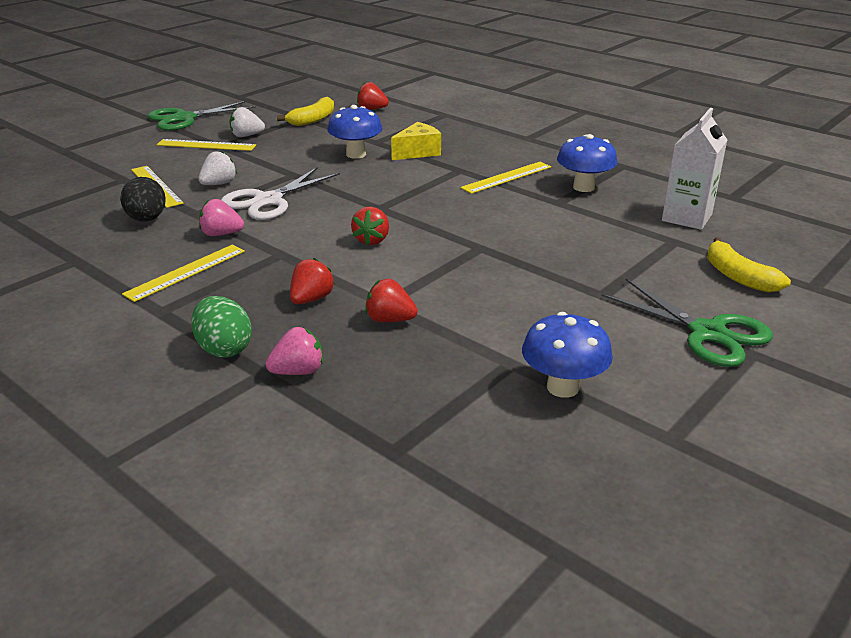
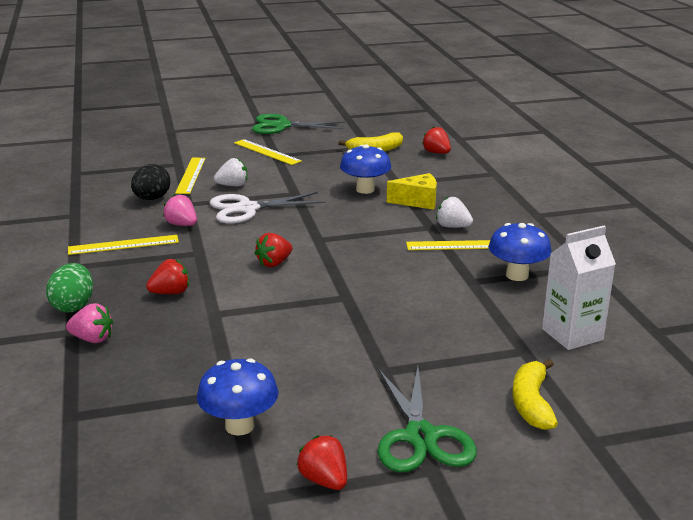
camera: 35 degrees right, 5 degrees down
white strawberry [229,107,265,137] -> white strawberry moved to [436,197,473,228]
red strawberry [365,279,418,322] -> red strawberry moved to [297,435,347,490]

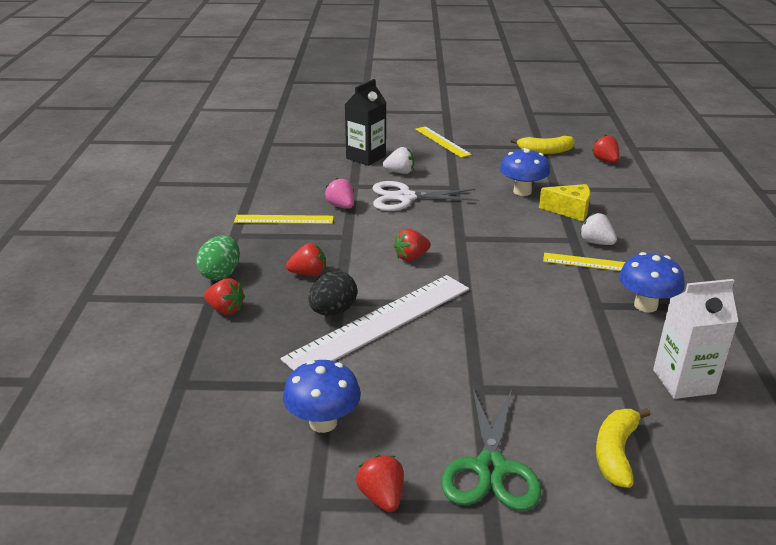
camera: 15 degrees right, 5 degrees up
pink strawberry [66,303,113,343] -> red strawberry [204,278,245,315]
black egg [131,164,170,200] -> black egg moved to [308,271,357,316]
yellow ruler [175,158,206,194] -> black carton [344,79,387,166]
green scissors [252,114,345,134] -> none
none -> white ruler [281,275,469,371]

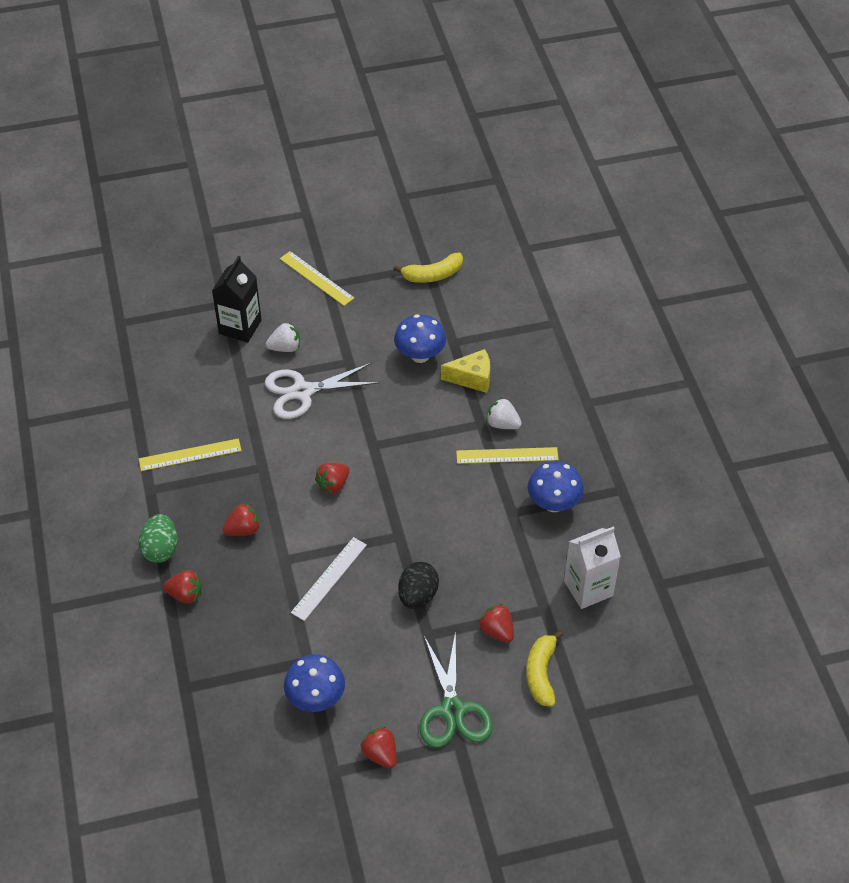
camera: 15 degrees left, 20 degrees up
white ruler [281,275,469,371] -> white ruler [291,537,367,621], size x0.55
black egg [308,271,357,316] -> black egg moved to [398,562,439,609]
pink strawberry [325,178,354,209] -> none
red strawberry [592,135,620,163] -> red strawberry moved to [478,604,514,643]

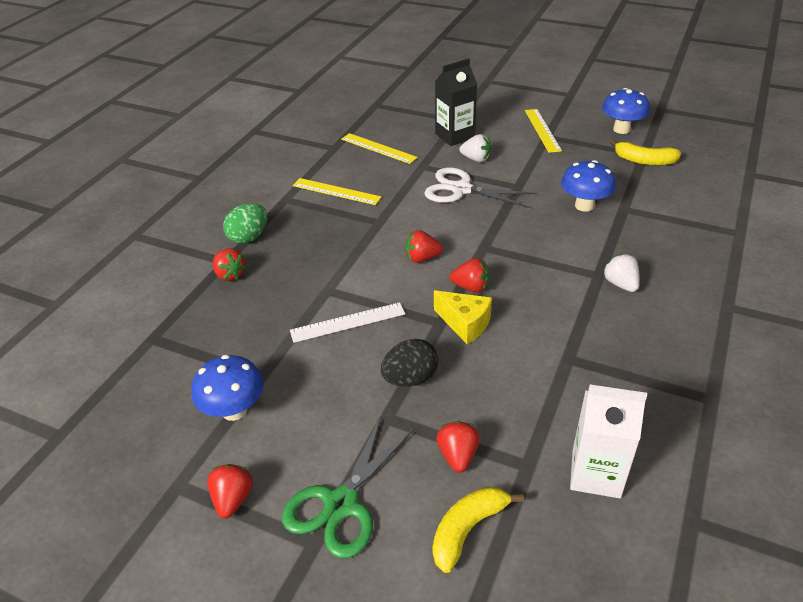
camera: 40 degrees right, 10 degrees down
red strawberry [223,503,260,536] -> red strawberry moved to [450,258,489,293]
yellow cheese [441,349,490,393] -> yellow cheese moved to [434,290,492,344]
yellow ruler [456,447,559,464] -> yellow ruler moved to [341,133,418,164]
blue mushroom [527,461,584,512] -> blue mushroom moved to [602,88,650,134]

